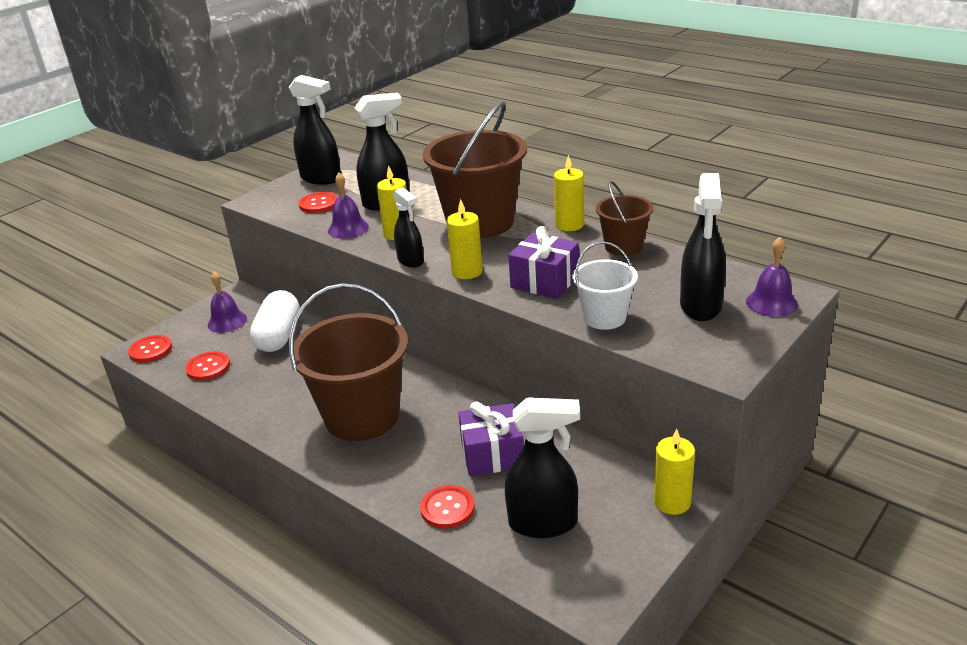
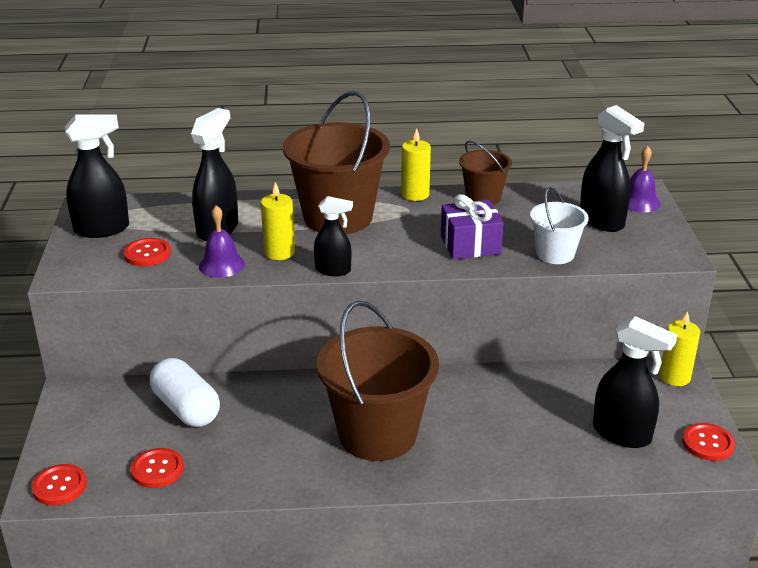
camera: 45 degrees left, 0 degrees up
purple bell [208,272,247,333] -> none
red button [420,485,475,529] -> red button moved to [682,423,735,461]
yellow candle [447,199,483,279] -> none
purple gift [458,402,524,476] -> none
black spray bottle [505,397,580,538] -> black spray bottle turned 75 degrees clockwise [593,316,677,448]

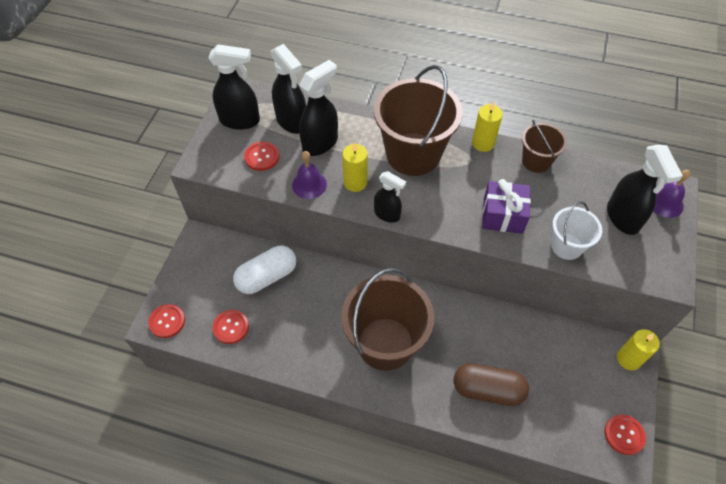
camera: 20 degrees right, 25 degrees up
white capsule [150,358,220,427] -> white capsule turned 75 degrees clockwise [233,246,296,294]
black spray bottle [593,316,677,448] -> black spray bottle moved to [271,44,306,134]
none -> brown capsule [454,363,529,406]

